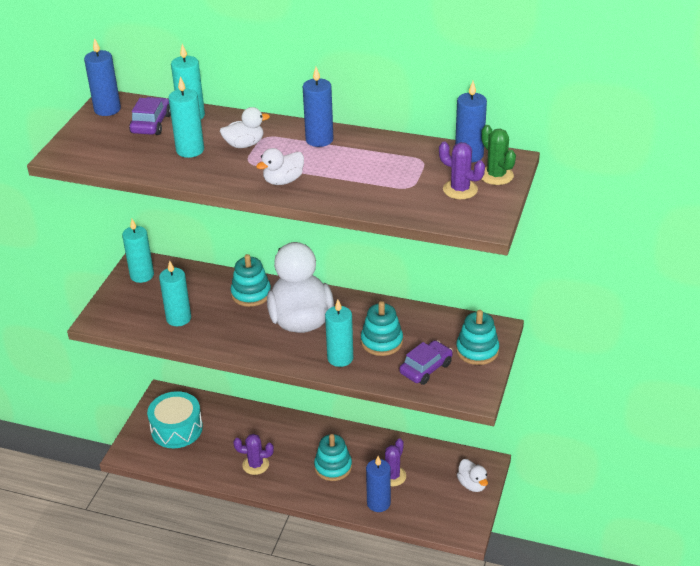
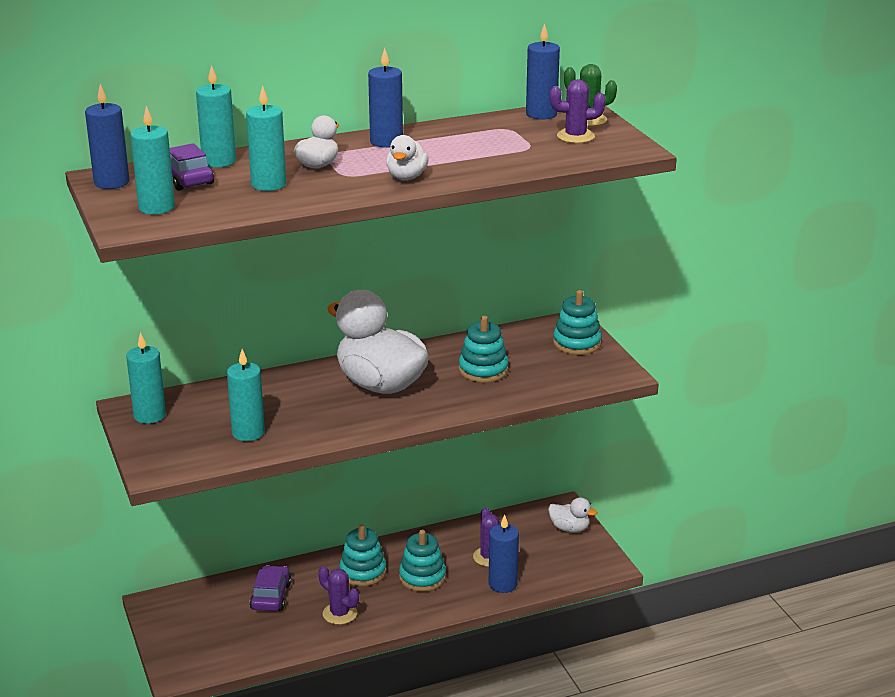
camera: 40 degrees left, 10 degrees down
turquoise drum [147,391,203,448] -> none
turquoise stacking toy [231,254,271,307] -> turquoise stacking toy moved to [340,524,386,586]
purple cactus [233,434,274,475] -> purple cactus turned 75 degrees clockwise [318,566,359,625]
turquoise candle [325,300,353,367] -> turquoise candle moved to [130,106,175,215]
purple car [399,340,453,385] -> purple car moved to [250,565,291,611]

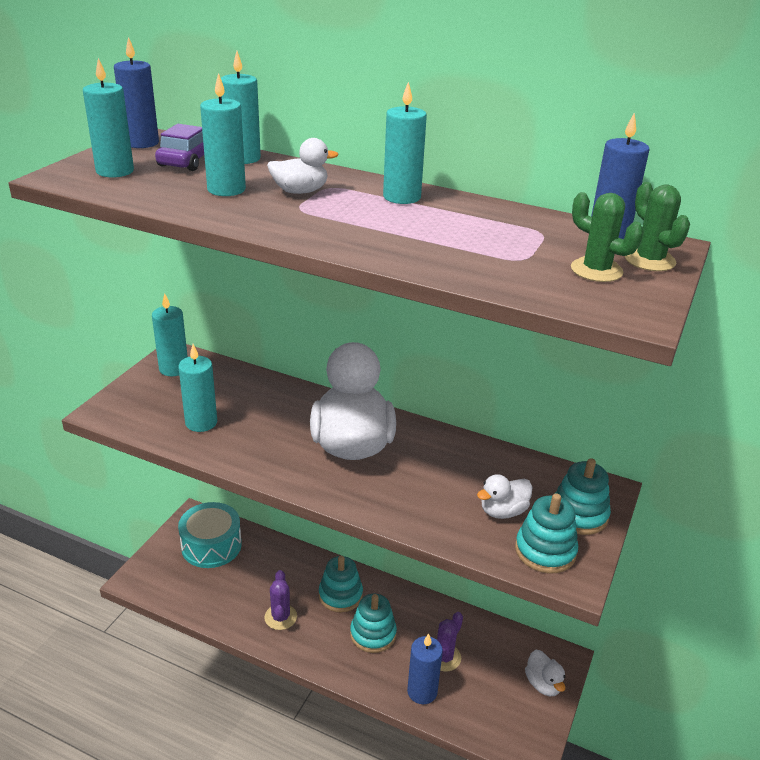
camera: 45 degrees right, 5 degrees up
purple car [250,565,291,611] -> none
blue candle [368,48,403,148] -> turquoise candle [383,81,427,204]
white duck [386,135,429,180] -> white duck moved to [477,474,532,519]
turquoise stacking toy [459,316,509,383] -> turquoise stacking toy moved to [515,493,578,573]
purple cactus [550,79,605,143] -> green cactus [571,192,644,282]
none -> turquoise drum [178,502,242,568]

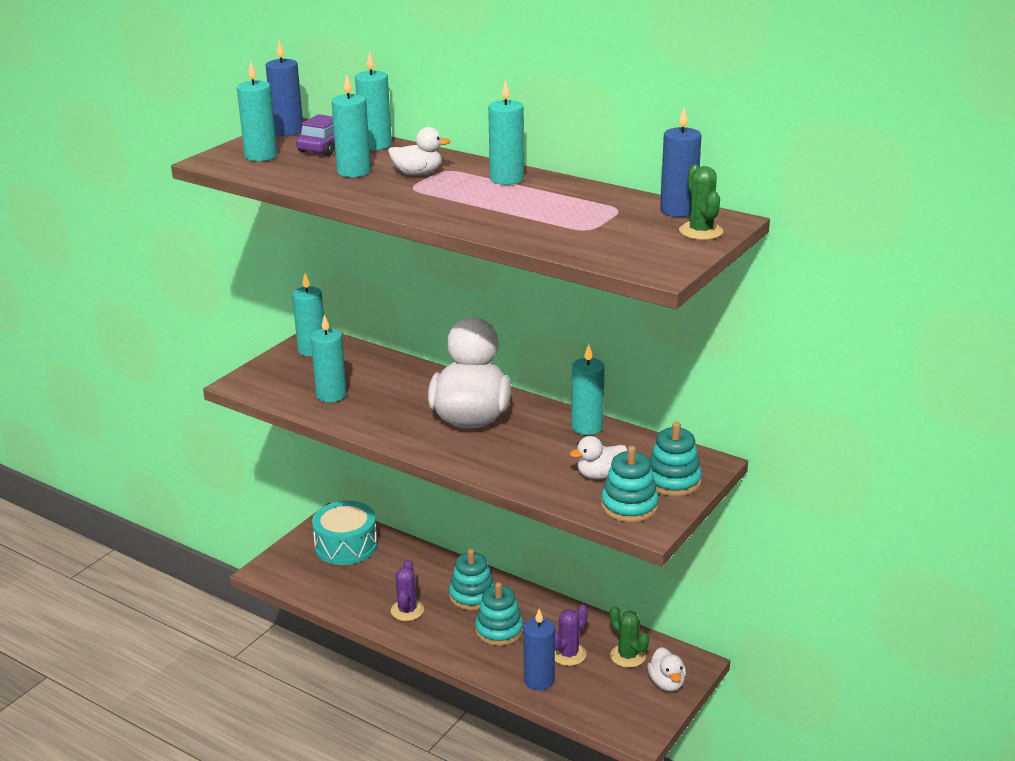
camera: 10 degrees right, 5 degrees down
green cactus [571,192,644,282] -> green cactus moved to [610,606,649,668]
none -> turquoise candle [571,344,605,435]

